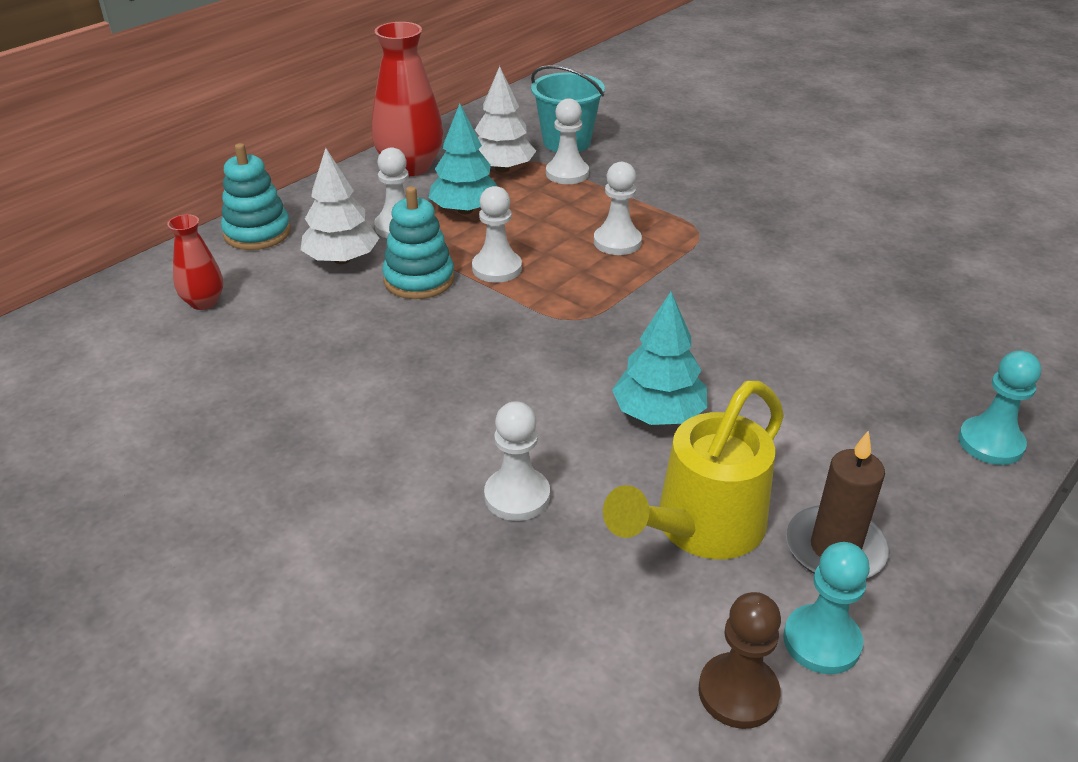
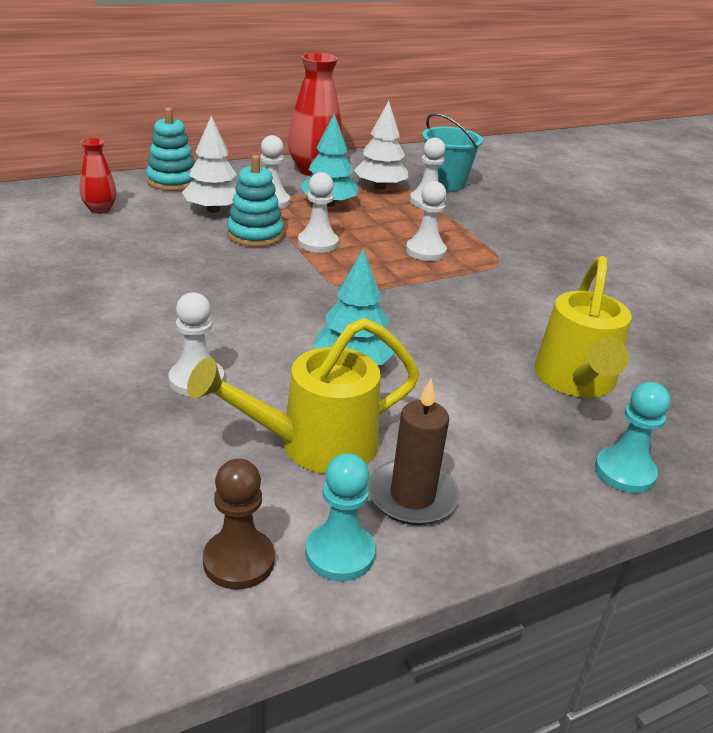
camera: 20 degrees right, 5 degrees down
none -> yellow watering can [535,256,632,398]

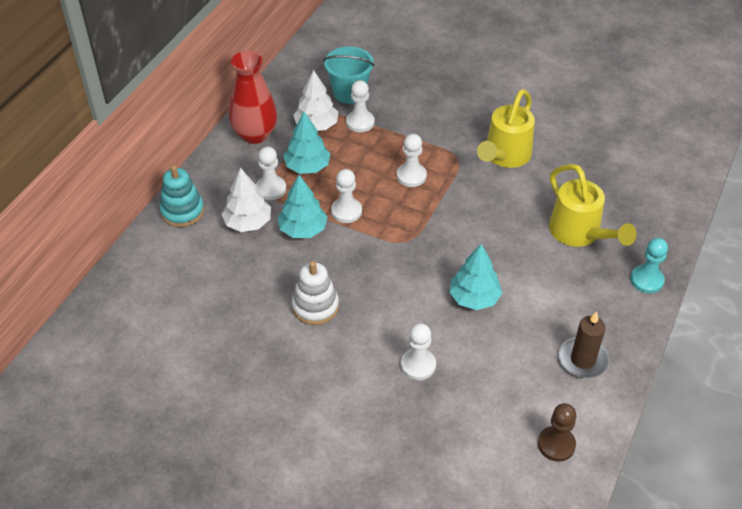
camera: 35 degrees left, 15 degrees up
red vase [80,138,117,214] -> none
yellow watering can [187,318,419,474] -> yellow watering can moved to [477,89,535,168]
turquoise stacking toy [227,155,284,247] -> turquoise tree [278,175,328,238]
turquoise pawn [305,453,376,581] -> none
none -> white stacking toy [292,261,339,325]

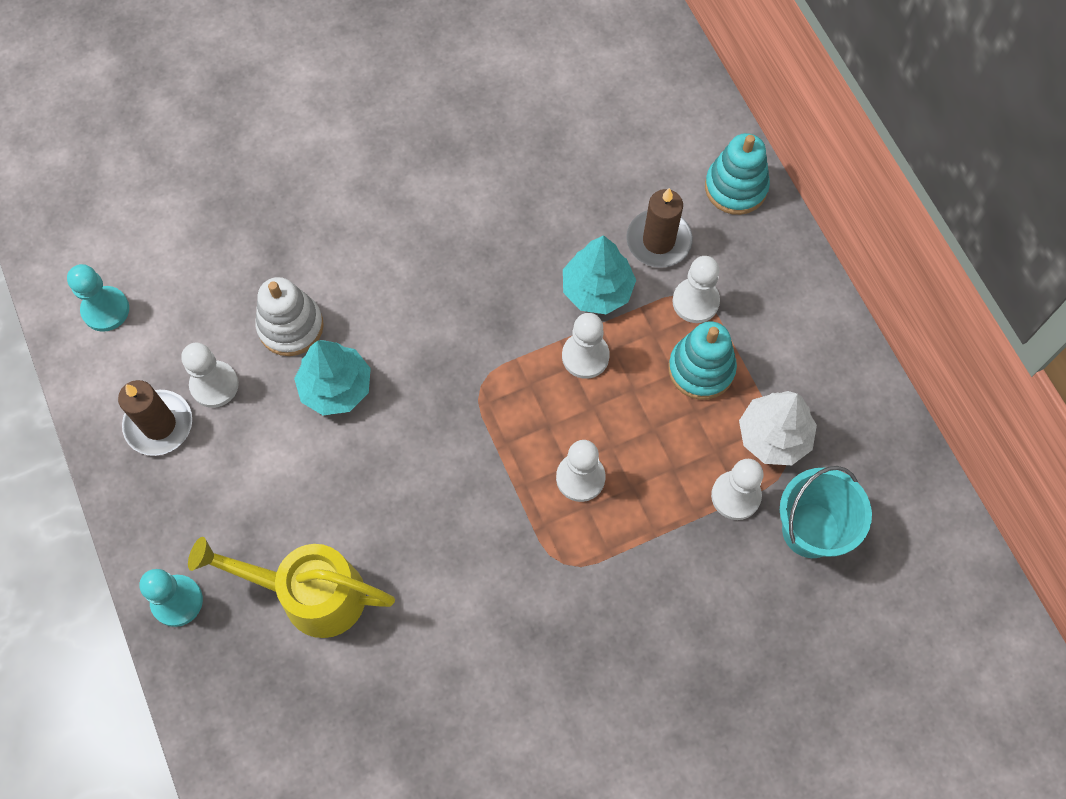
camera: 130 degrees right, 20 degrees up
white tree [222,168,271,232] -> brown candle [626,188,693,268]
red vase [229,51,277,144] -> none
turquoise tree [283,112,331,174] -> turquoise stacking toy [668,321,737,400]
white stacking toy [292,261,339,325] -> white stacking toy moved to [255,277,324,356]
white pawn [401,323,436,380] -> white pawn moved to [181,343,239,408]
yellow watering can [477,89,535,168] -> none
brown pawn [538,403,576,462] -> turquoise pawn [67,264,129,332]

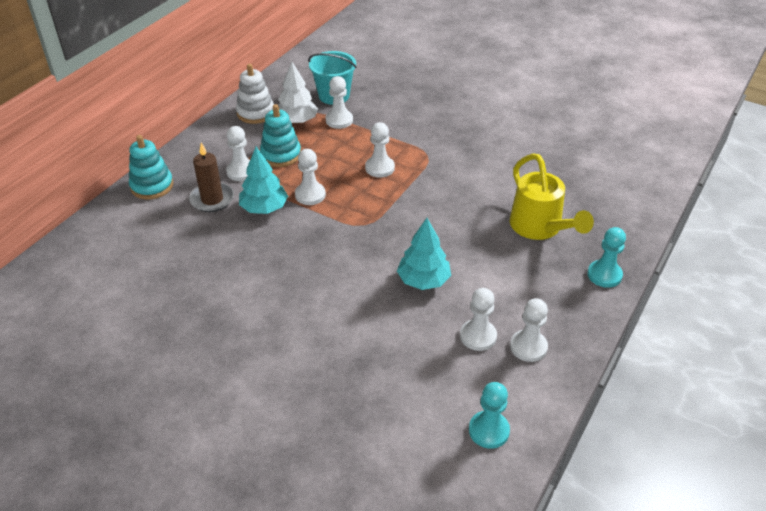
camera: 125 degrees left, 25 degrees down
brown candle [118,380,192,456] -> white pawn [510,298,548,362]
white stacking toy [255,277,324,356] -> white stacking toy moved to [236,64,274,124]

